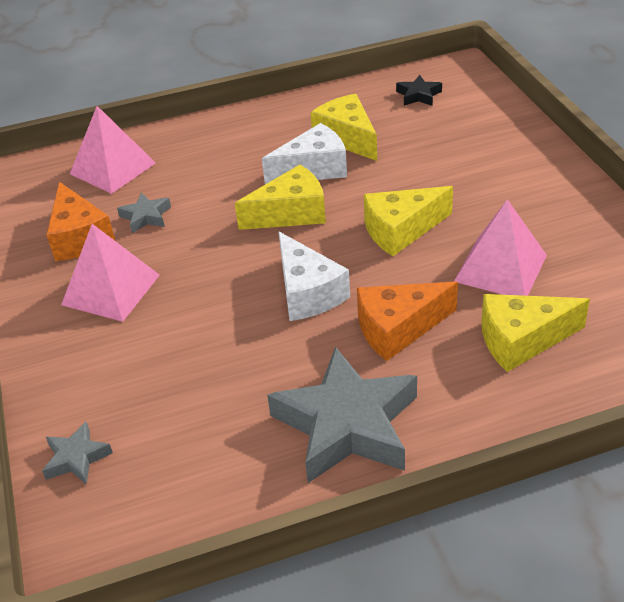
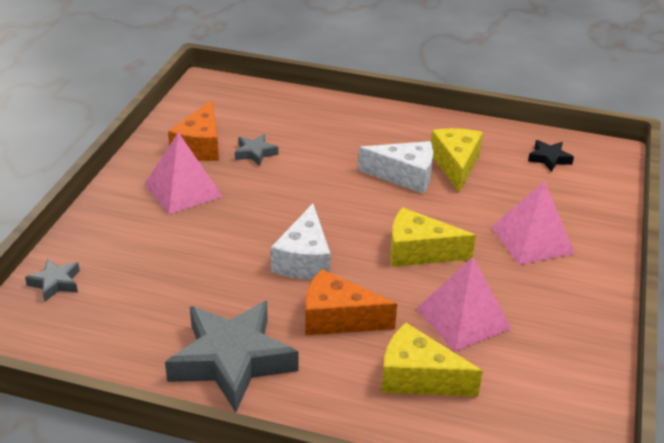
camera: 30 degrees right, 5 degrees down
pink pyramid [70,106,156,194] -> pink pyramid moved to [491,181,575,265]
yellow cheese [235,165,326,230] -> none

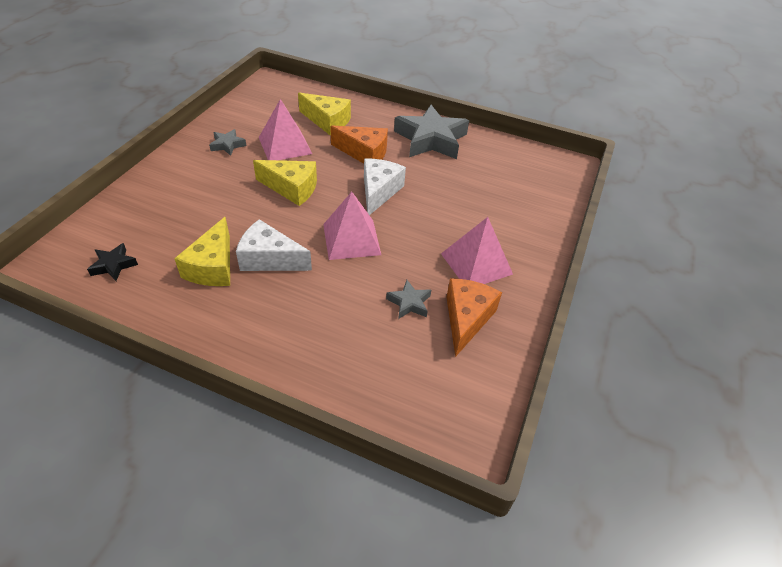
camera: 175 degrees left, 10 degrees up
grey star [25,259,80,302] -> grey star moved to [209,129,247,156]
pink pyramid [491,181,575,265] -> pink pyramid moved to [323,192,381,260]

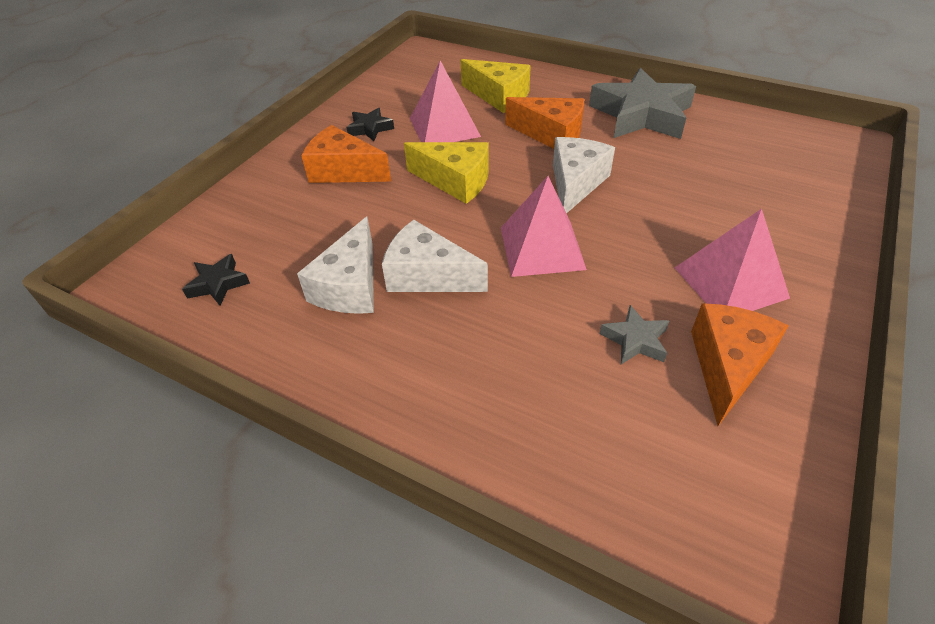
camera: 10 degrees right, 0 degrees up
yellow cheese [174,217,230,286] -> white cheese [297,216,374,314]
grey star [209,129,247,156] -> black star [347,108,394,141]
none -> orange cheese [301,125,391,183]

